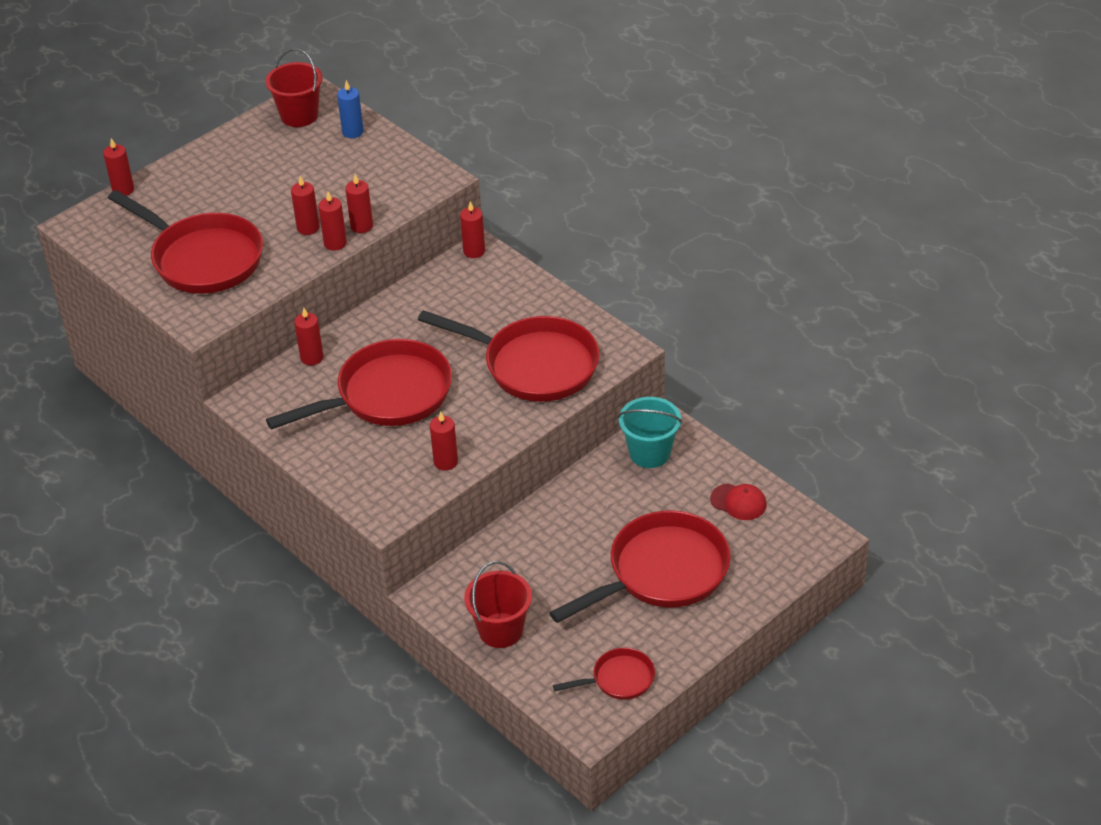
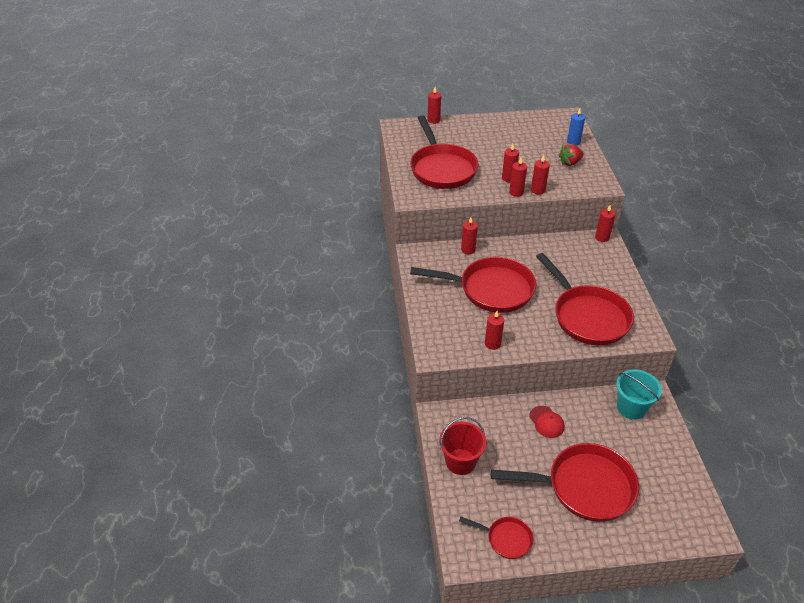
camera: 35 degrees right, 0 degrees up
red bucket [265,48,323,127] -> none
red cap [710,483,766,520] -> red cap moved to [529,406,564,438]
none -> red strawberry [558,144,584,166]

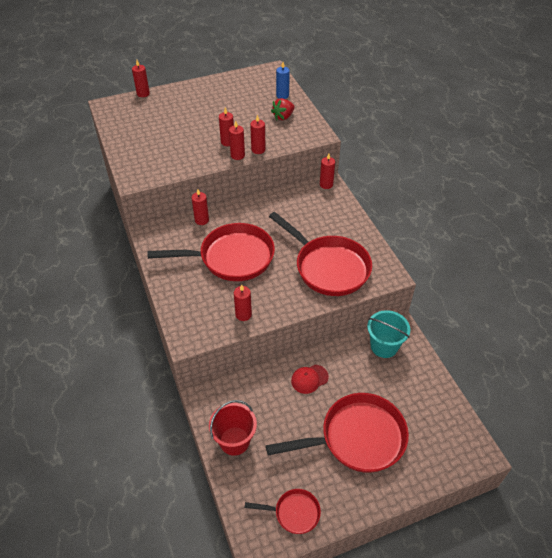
camera: 15 degrees left, 5 degrees up
red pan [410,115,479,189] -> none
red cap [529,406,564,438] -> red cap turned 105 degrees clockwise [291,365,329,394]

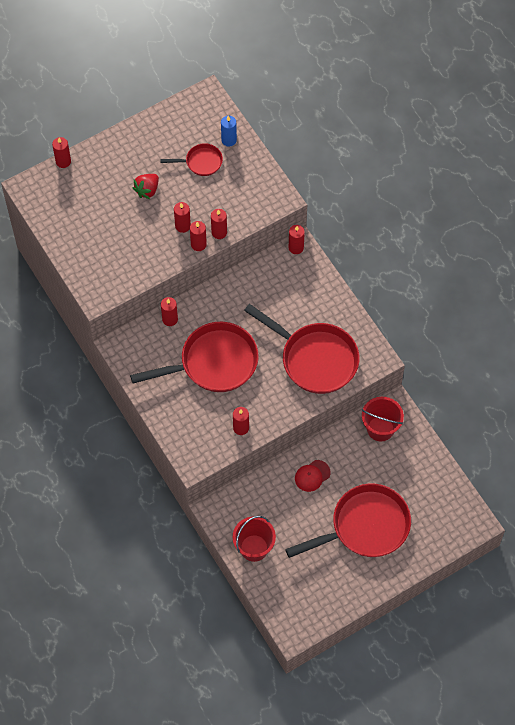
camera: 10 degrees left, 15 degrees up
red pan [245,489,321,534] -> red pan moved to [160,143,223,176]
red strawberry [271,98,295,120] -> red strawberry moved to [133,174,159,199]
turquoise bucket [367,310,410,358] -> red bucket [362,397,404,442]

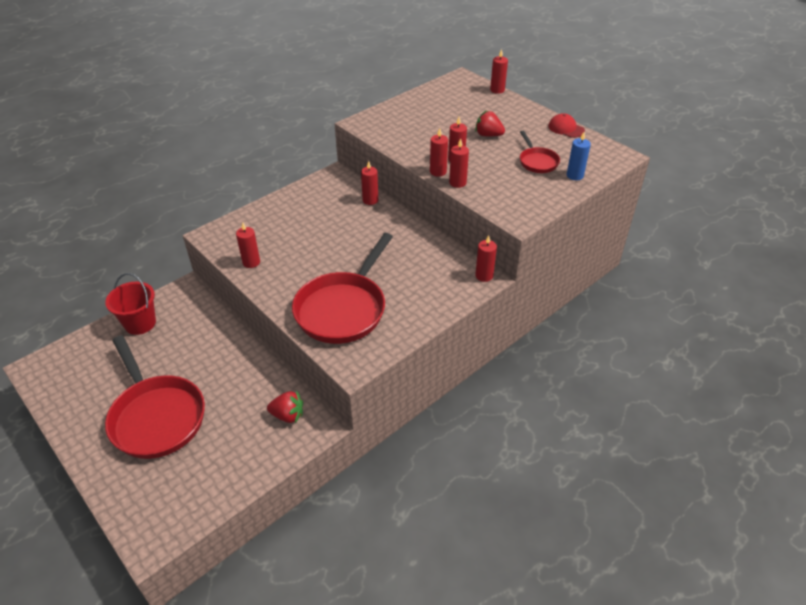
camera: 80 degrees right, 20 degrees down
red pan [130,322,259,392] -> none
red cap [295,460,330,492] -> red cap moved to [548,113,585,138]
red bucket [362,397,404,442] -> red strawberry [267,390,303,423]

